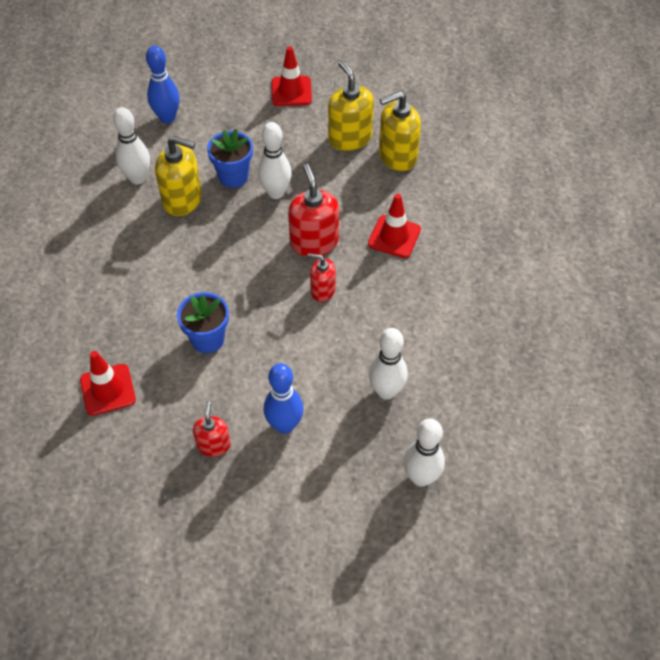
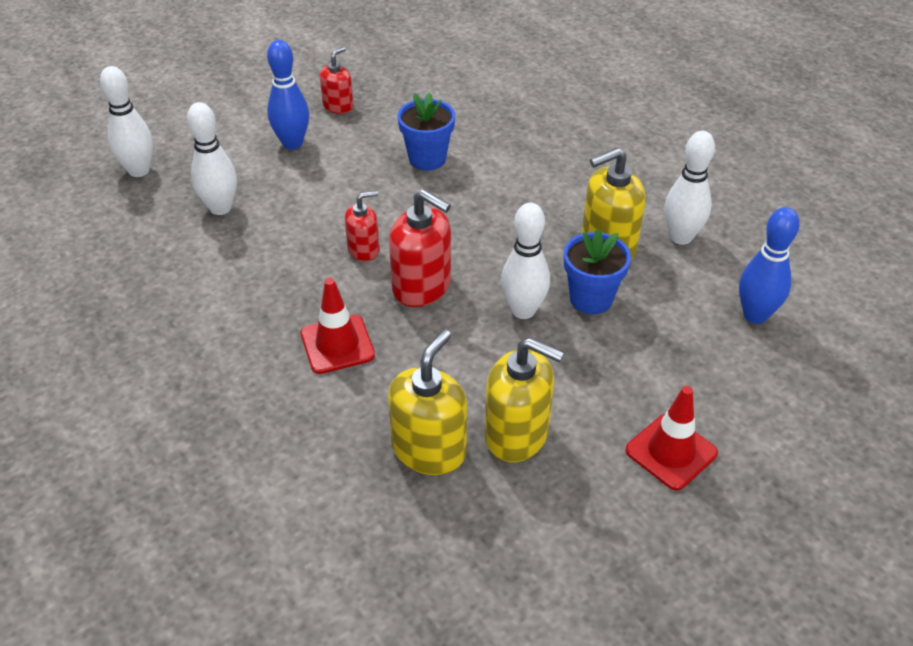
camera: 140 degrees right, 10 degrees down
red traffic cone [80,351,136,416] -> none
red soap dispenser [193,402,230,457] -> red soap dispenser turned 105 degrees counterclockwise [320,47,353,114]

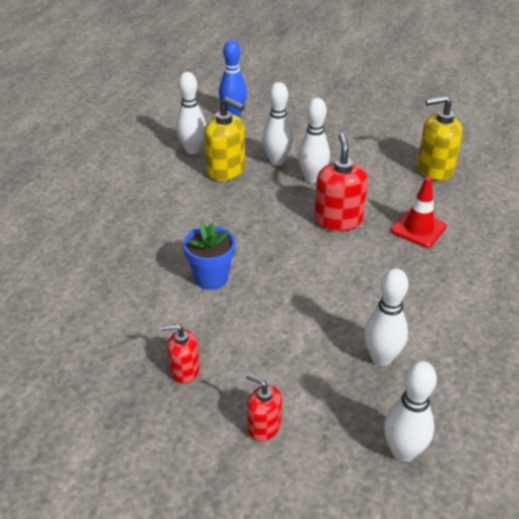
camera: 125 degrees left, 5 degrees down
blue bowling pin [267,40,309,149] -> none
red soap dispenser [345,190,380,261] -> red soap dispenser moved to [246,374,282,441]
yellow soap dispenser [485,338,564,462] -> none
blue flower pot [564,229,631,314] -> white bowling pin [262,82,293,166]
red traffic cone [625,386,718,491] -> none

